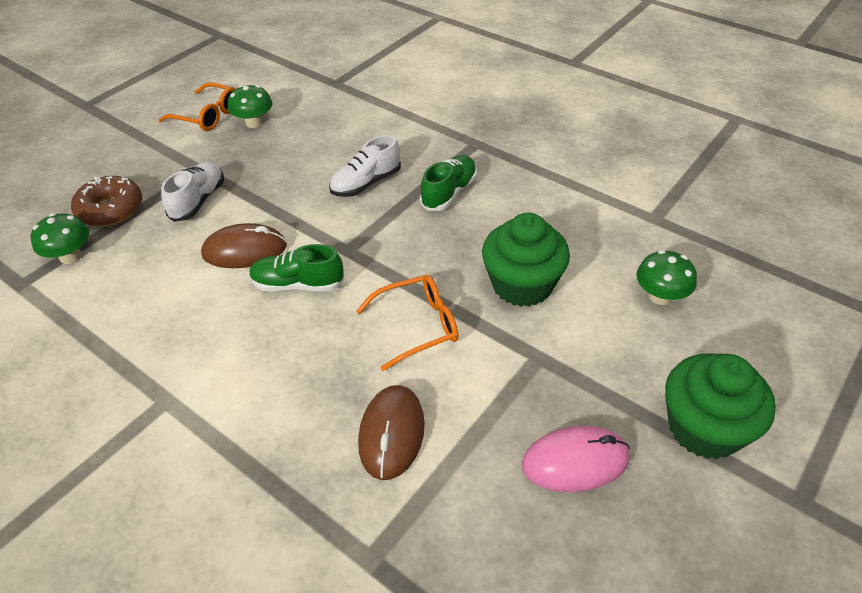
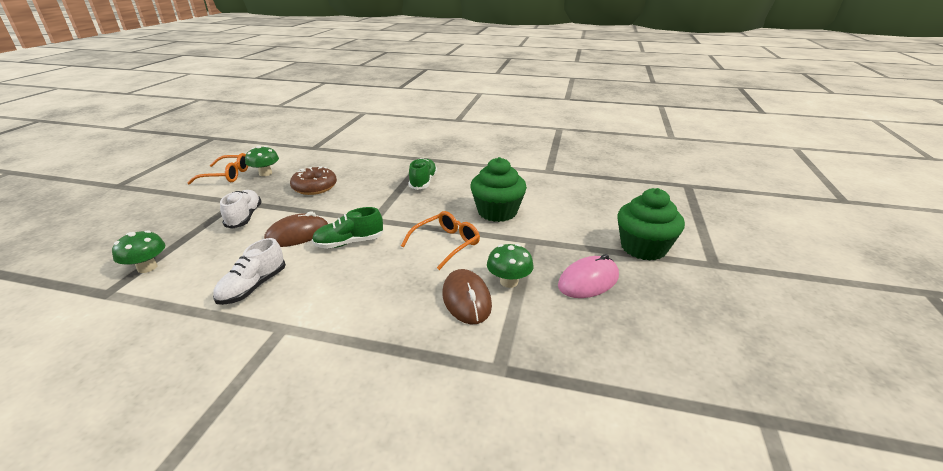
camera: 25 degrees left, 15 degrees down
brown donut [71,176,142,227] -> brown donut moved to [290,166,337,195]
white shoe [329,135,401,197] -> white shoe moved to [213,238,286,305]
green mushroom [636,250,697,305] -> green mushroom moved to [487,244,534,288]

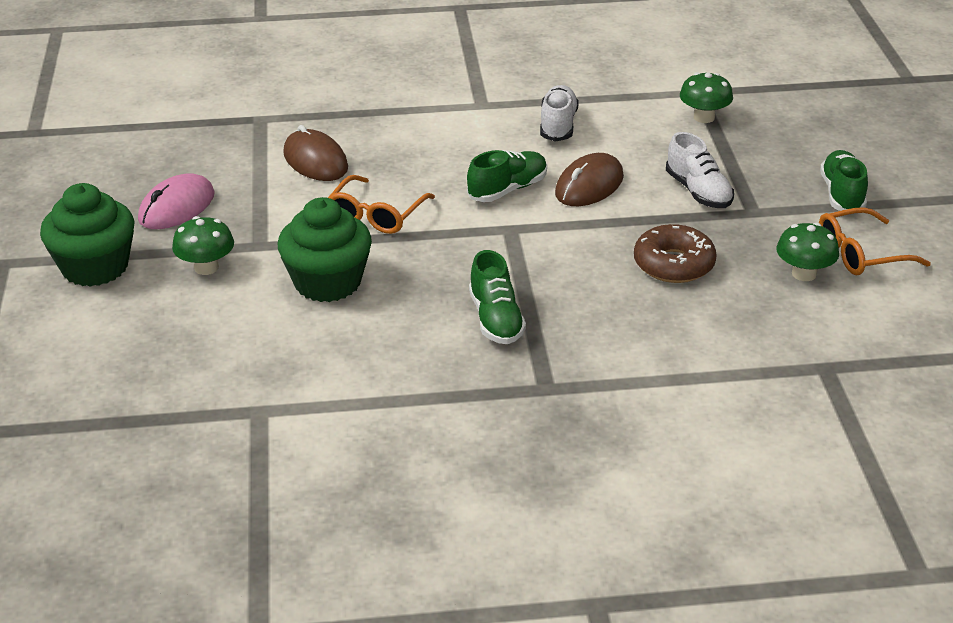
camera: 160 degrees right, 5 degrees up
green mushroom [487,244,534,288] -> green mushroom moved to [172,216,234,275]
none -> green shoe [820,150,868,211]

